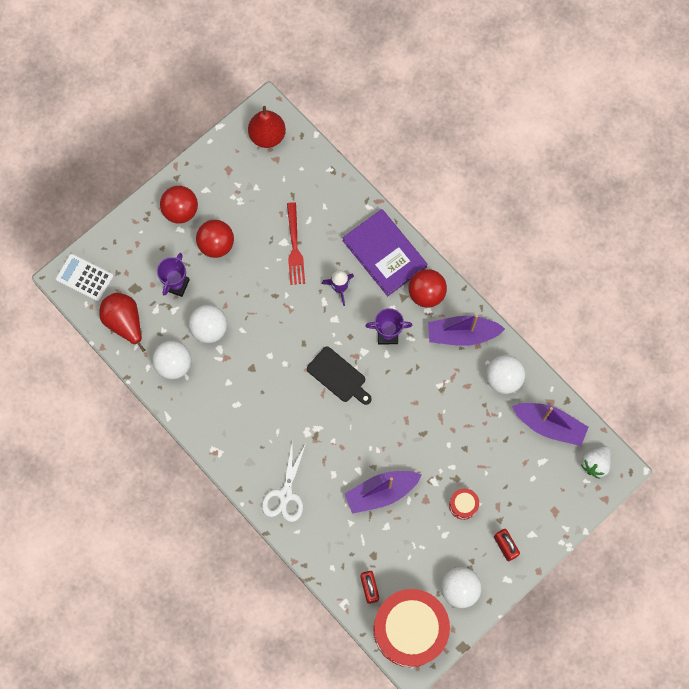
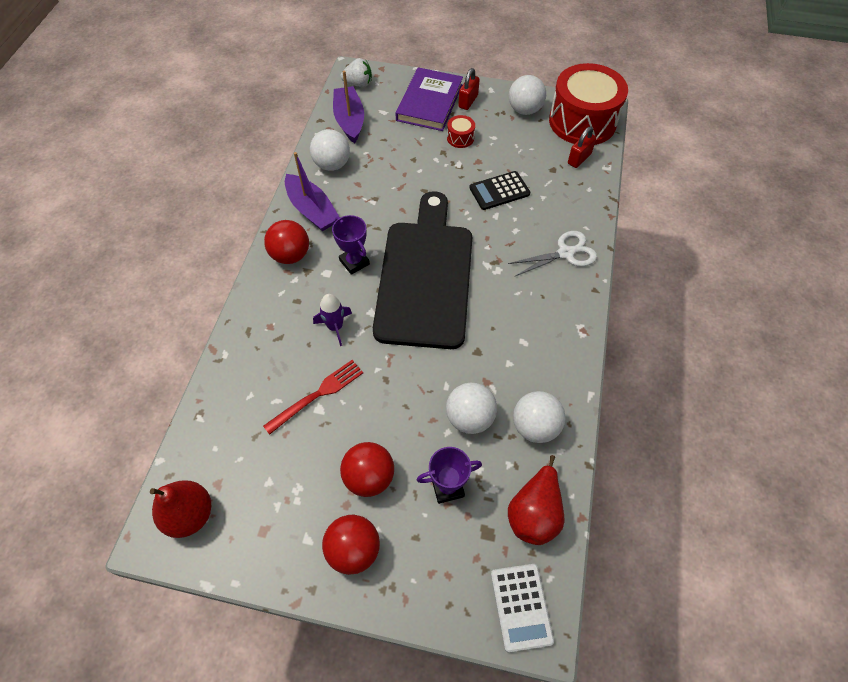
camera: 125 degrees left, 15 degrees down
black cutting board [307,346,372,405] -> black cutting board [373,191,472,349], size x2.33
purple book [343,209,427,296] -> purple book moved to [396,67,463,131]
purple boat [345,471,421,514] -> black calculator [469,171,530,210]

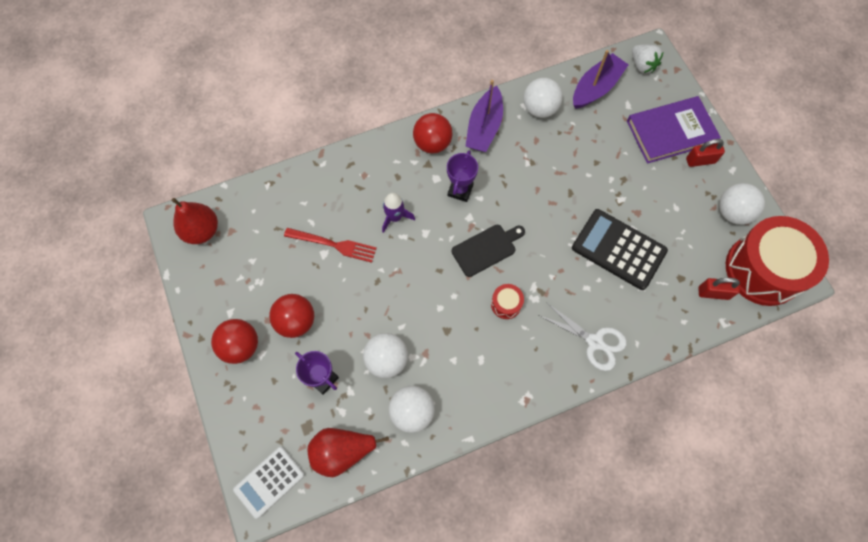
camera: 55 degrees right, 10 degrees up
black cutting board [373,191,472,349] -> black cutting board [452,225,525,277], size x0.43
red drum [447,115,475,148] -> red drum moved to [491,284,524,319]
black calculator [469,171,530,210] -> black calculator [572,209,668,290], size x1.50

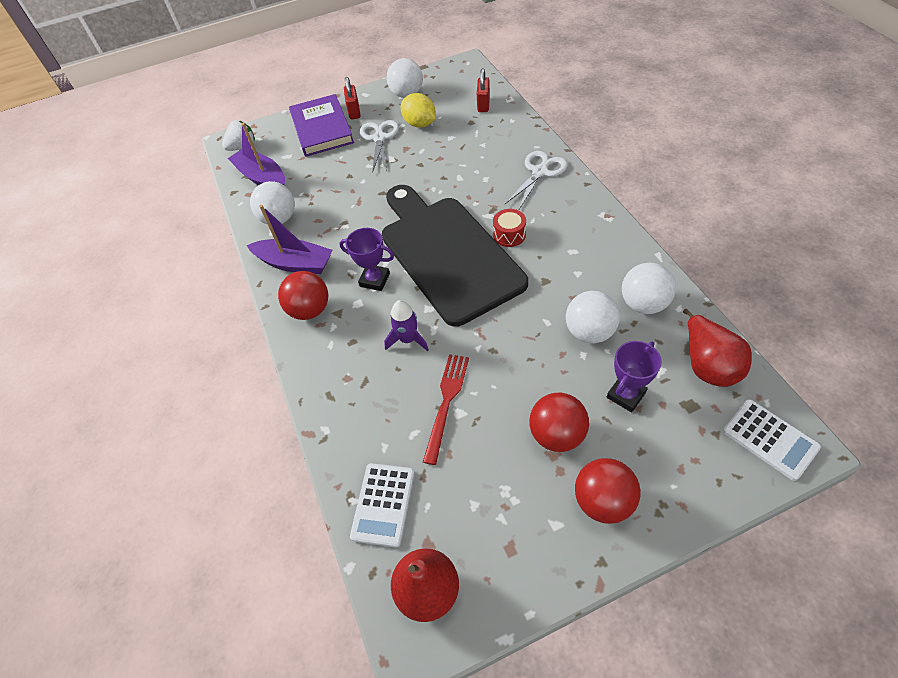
camera: 85 degrees left, 15 degrees down
black cutting board [452,225,525,277] -> black cutting board [382,185,528,326], size x2.33
black calculator [572,209,668,290] -> none
red drum [726,216,829,306] -> none
none -> white calculator [350,463,415,547]
none -> white scissors [360,120,399,173]
none -> yellow lemon [401,93,436,128]

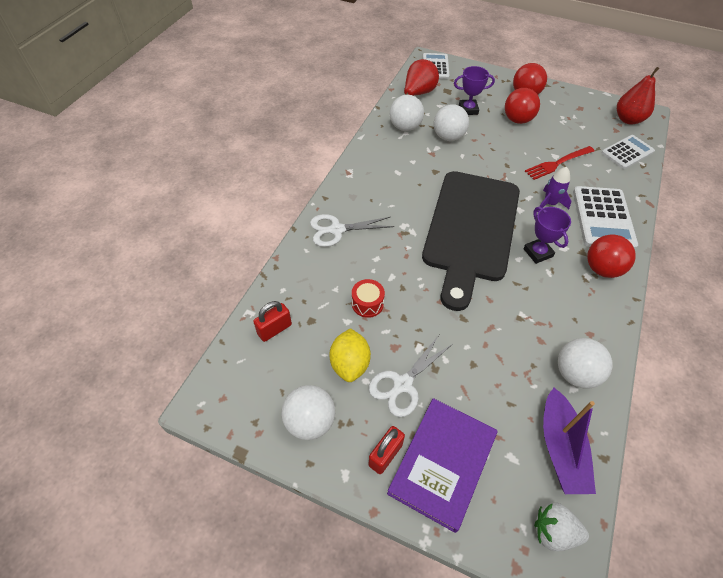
camera: 140 degrees left, 0 degrees up
purple boat [247,205,333,274] -> none
red drum [493,209,526,247] -> red drum moved to [352,279,385,318]
none -> white calculator [573,186,638,249]

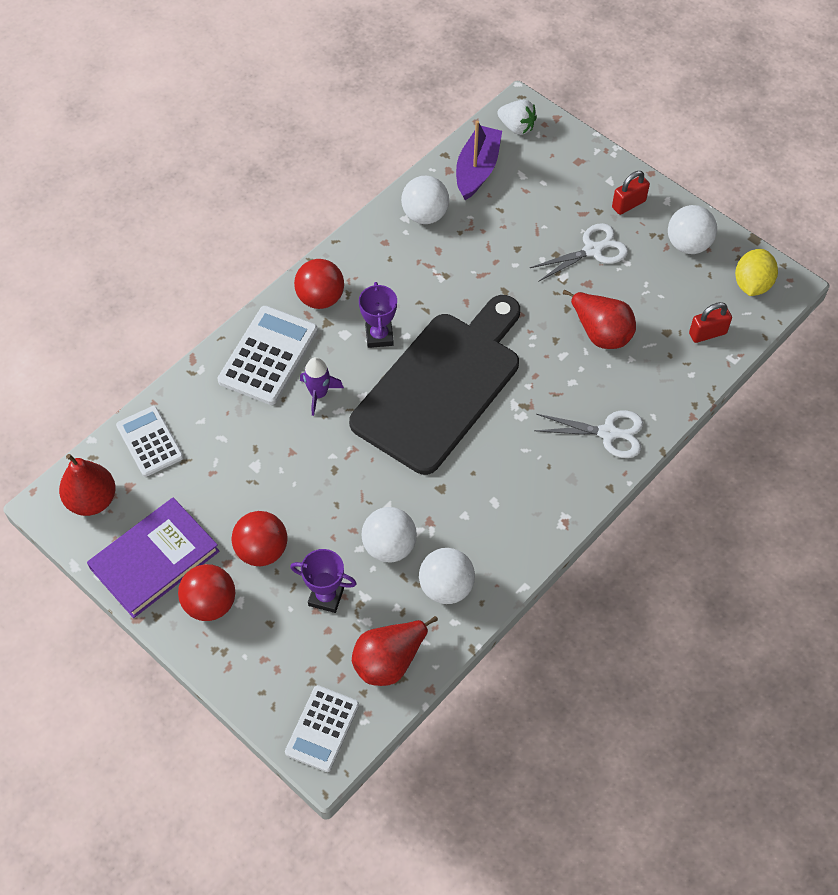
camera: 160 degrees left, 5 degrees up
yellow lemon [329,328,371,382] -> yellow lemon moved to [735,249,778,296]
red drum [352,279,385,318] -> red pear [563,290,636,349]
purple book [387,398,498,533] -> purple book moved to [87,498,219,618]
red fork [525,146,594,180] -> none
white calculator [601,135,655,169] -> white calculator turned 75 degrees clockwise [116,406,184,477]

